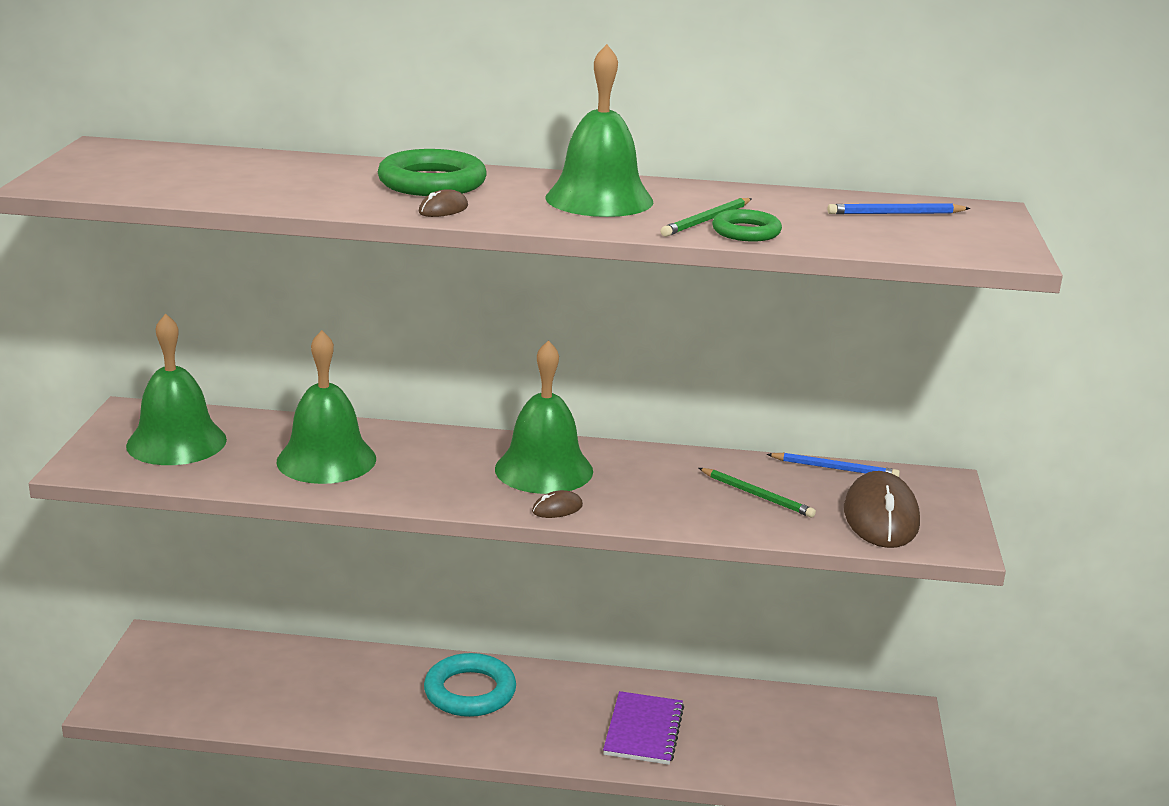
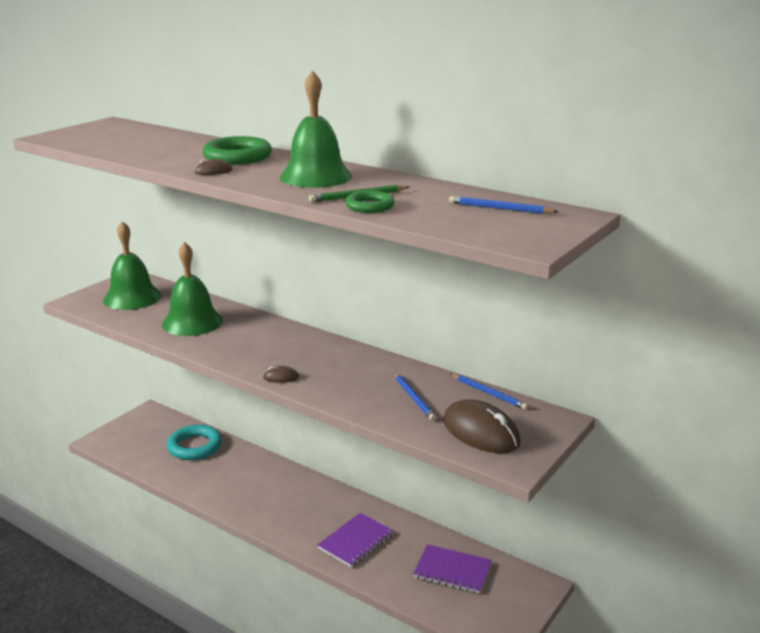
camera: 30 degrees right, 0 degrees up
turquoise ring [424,653,516,717] -> turquoise ring moved to [167,425,222,460]
green bell [495,340,593,494] -> none
green pencil [699,468,816,518] -> blue pencil [394,373,436,421]
brown mouse [844,471,920,548] -> brown mouse turned 75 degrees counterclockwise [443,399,521,453]
none -> purple notebook [413,544,491,594]

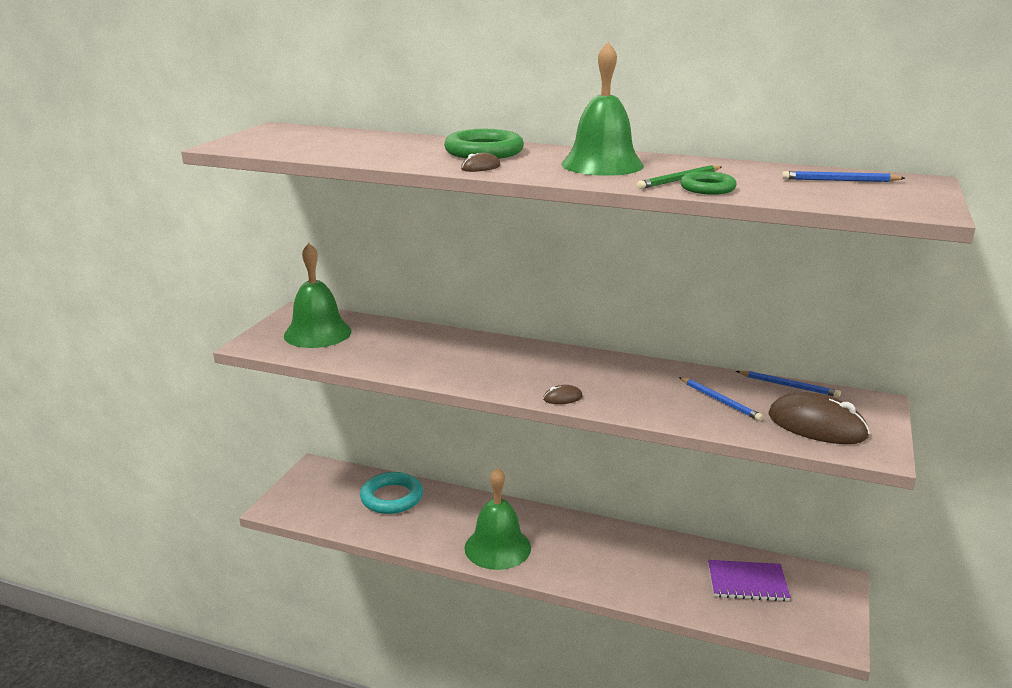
camera: 15 degrees left, 0 degrees up
green bell [162,242,223,336] -> green bell moved to [465,467,531,570]
purple notebook [317,513,393,567] -> none

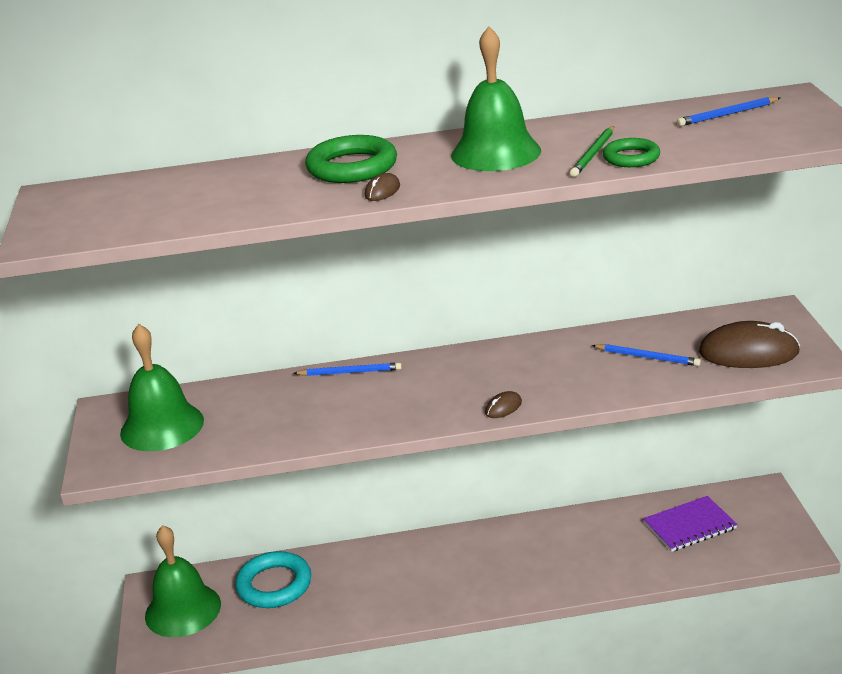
camera: 25 degrees left, 5 degrees up
green bell [465,467,531,570] -> green bell moved to [145,525,221,637]
blue pencil [736,371,841,397] -> blue pencil moved to [293,362,402,376]

